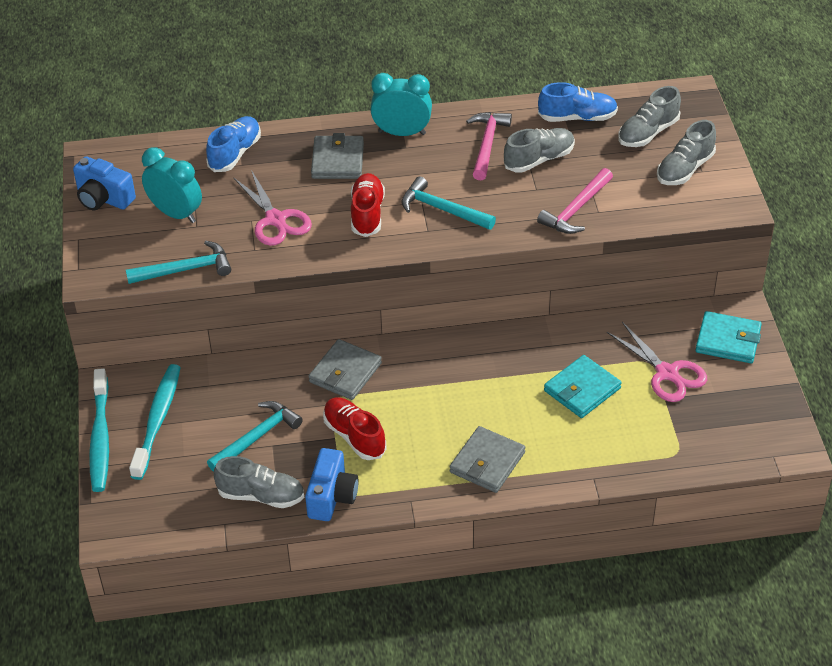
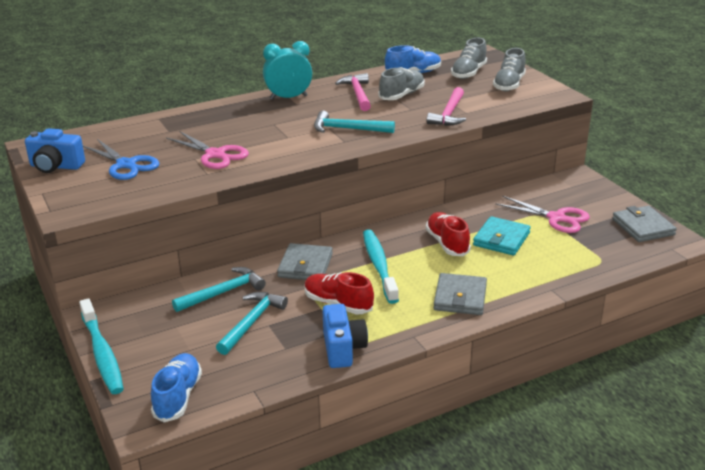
camera: 20 degrees left, 15 degrees down
turquoise hammer [126,241,231,284] -> turquoise hammer moved to [172,267,266,312]
turquoise toothbrush [129,364,181,480] -> turquoise toothbrush moved to [363,229,399,304]
turquoise clock [142,147,202,223] -> blue scissors [83,139,159,180]
blue shoe [206,116,261,172] -> blue shoe moved to [151,353,202,422]
grey shoe [214,456,304,508] -> none
grey wallet [311,133,364,179] -> grey wallet moved to [612,206,677,242]
red shoe [351,173,385,237] -> red shoe moved to [426,212,471,256]
turquoise wallet [696,311,762,363] -> none

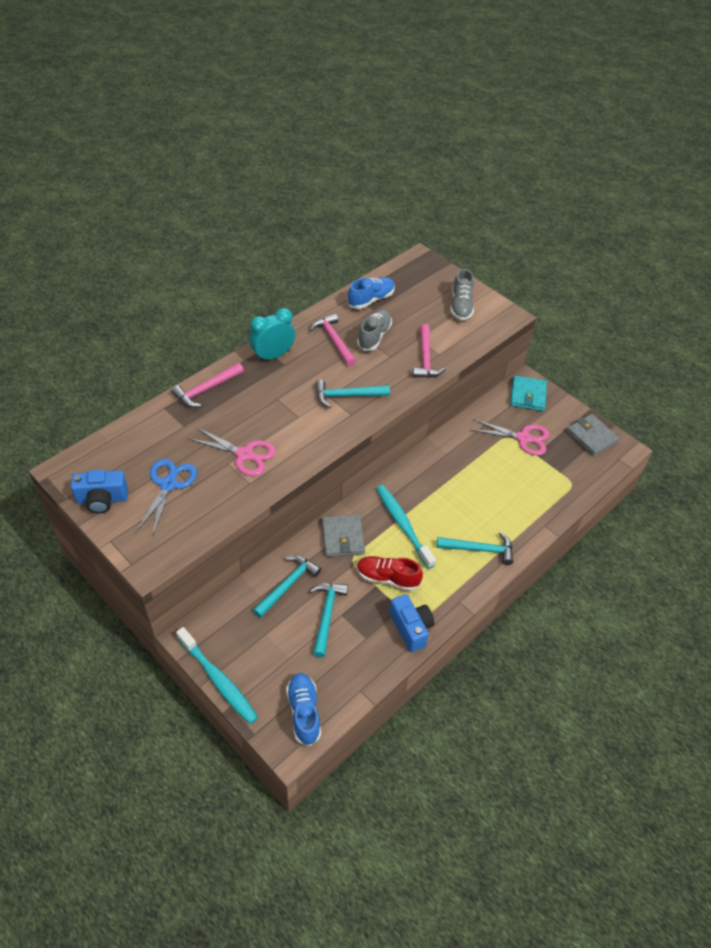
camera: 20 degrees left, 20 degrees up
blue scissors [83,139,159,180] -> blue scissors turned 105 degrees counterclockwise [136,459,197,535]
red shoe [426,212,471,256] -> none
grey wallet [433,273,487,315] -> turquoise hammer [437,532,513,565]
grey shoe [451,38,487,79] -> none
turquoise wallet [473,216,531,256] -> turquoise wallet moved to [510,375,547,411]
none -> pink hammer [171,363,244,407]

